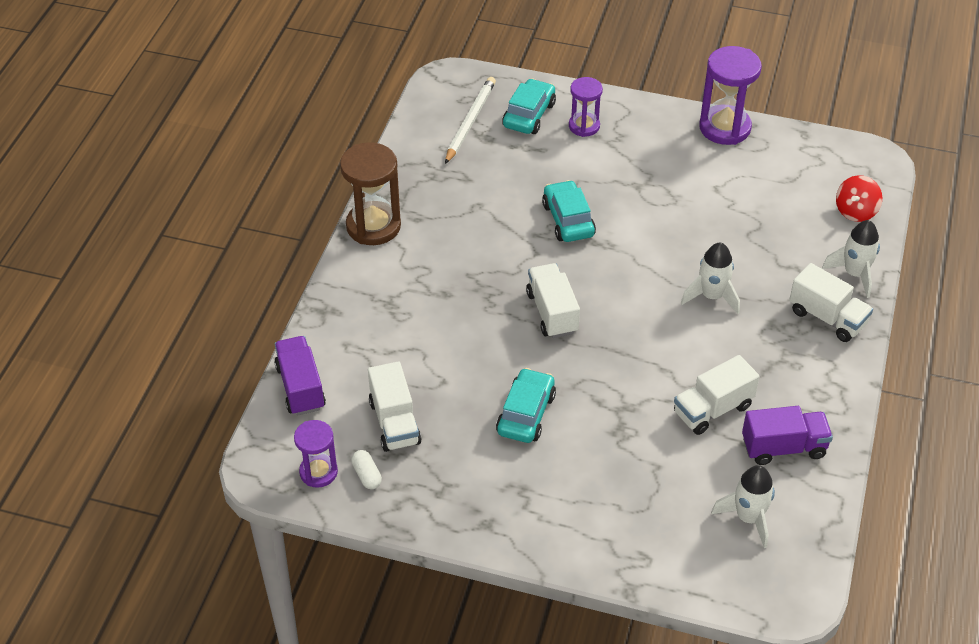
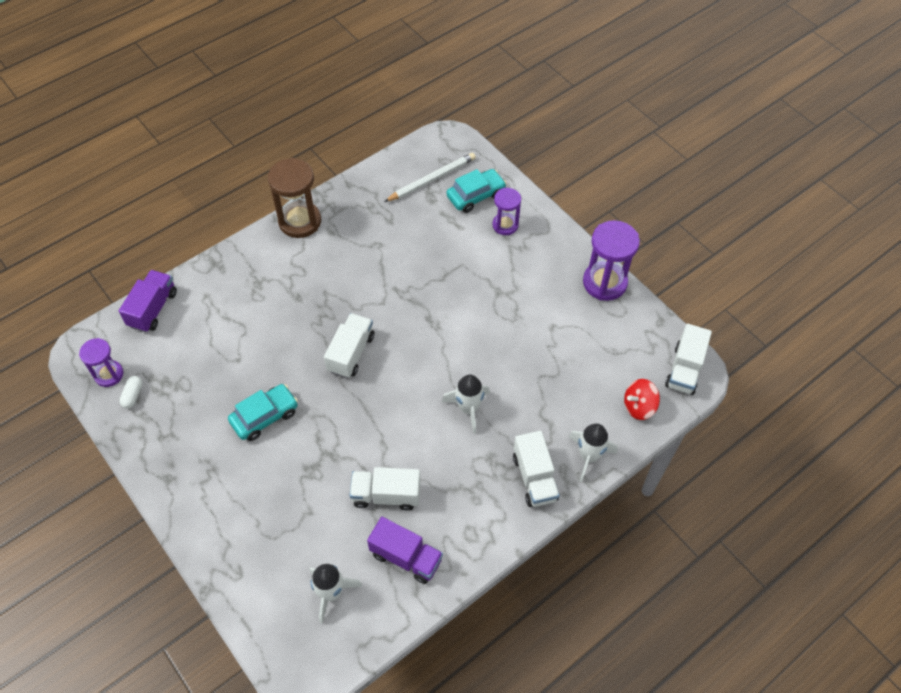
camera: 35 degrees right, 10 degrees up
white truck [368,361,422,452] -> white truck moved to [665,324,712,395]
turquoise car [542,180,596,242] -> none

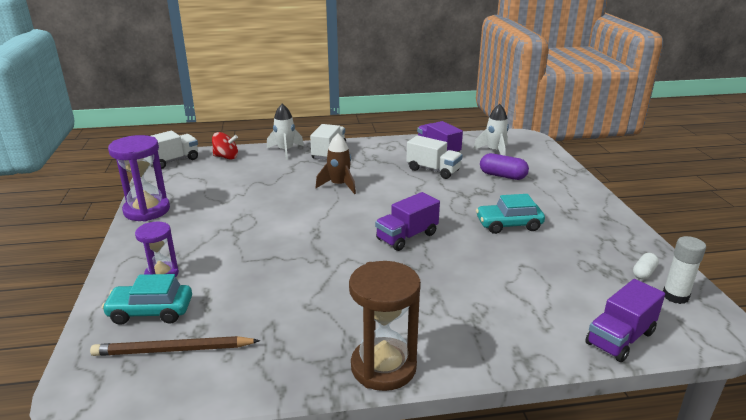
camera: 150 degrees left, 30 degrees down
purple hourglass [79,338,123,387] -> white glue stick [663,236,706,304]
white truck [324,313,374,378] -> purple truck [375,192,440,251]
white pencil [384,153,476,202] -> brown pencil [90,336,260,356]
white rocket [442,374,490,434] -> brown rocket [316,133,356,194]
none -> purple capsule [480,153,529,180]

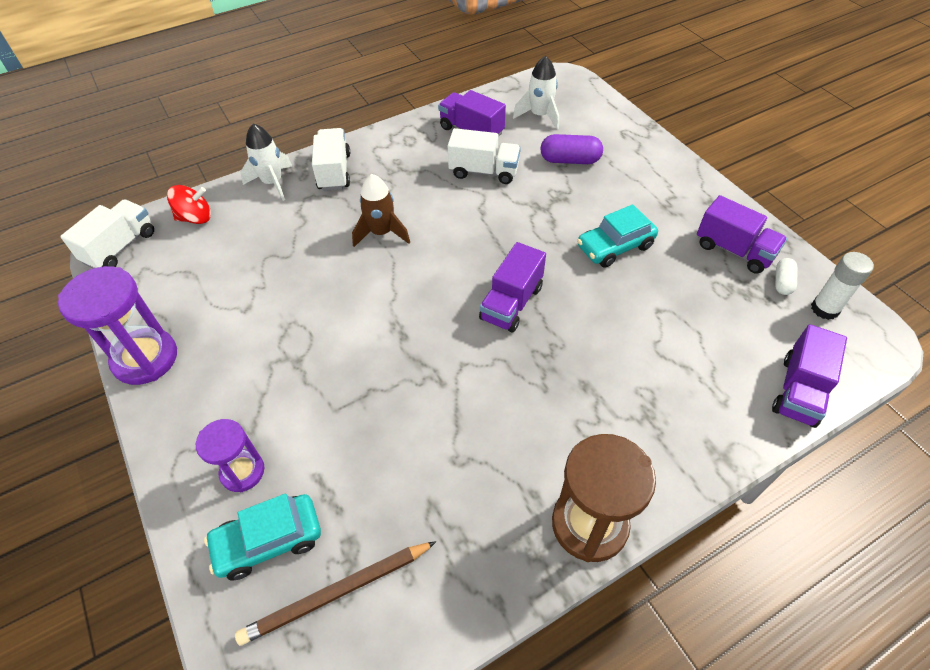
camera: 20 degrees left, 25 degrees up
none -> purple truck [697,195,787,274]

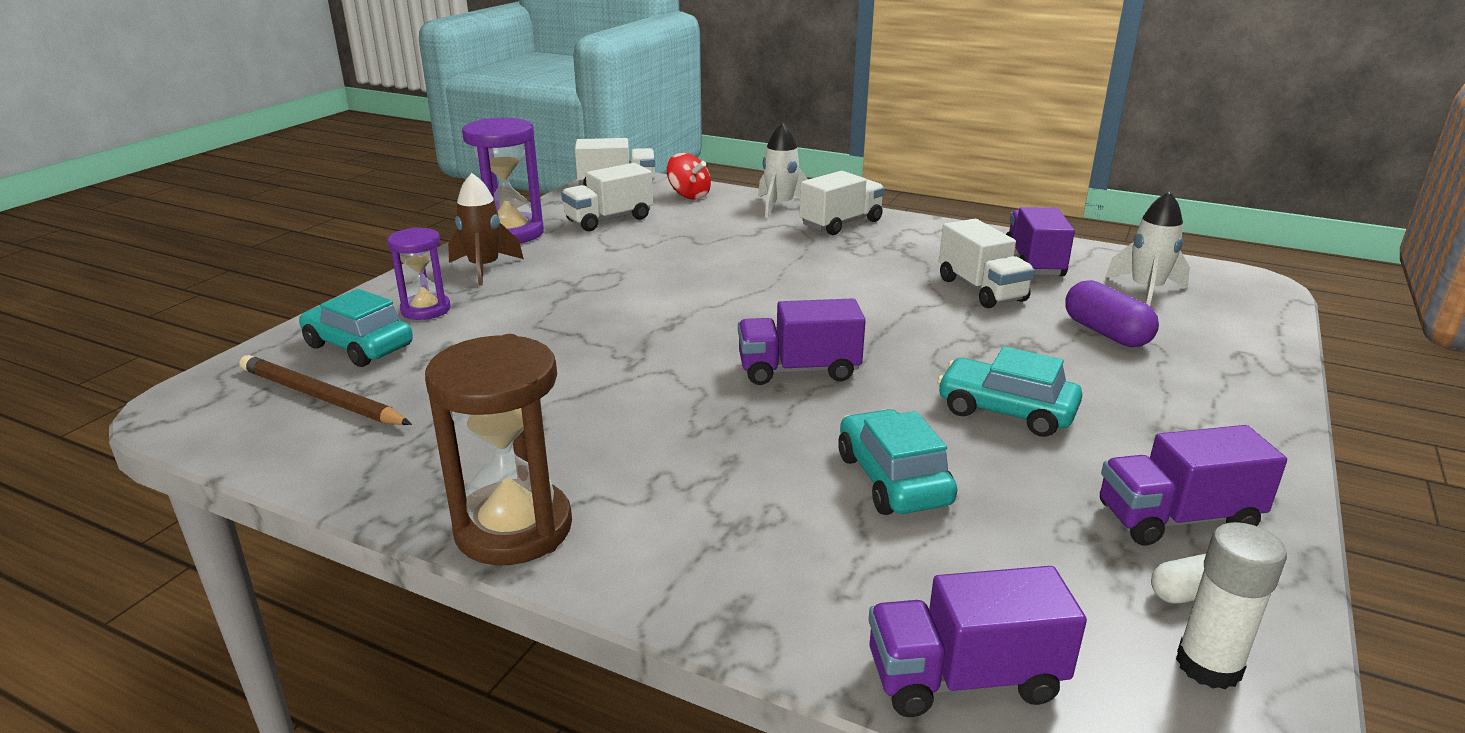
camera: 55 degrees right, 25 degrees down
brown rocket [352,174,410,247] -> brown rocket moved to [448,173,524,286]
purple truck [697,195,787,274] -> purple truck turned 75 degrees clockwise [1100,425,1287,546]
none -> white truck [561,163,653,231]
none -> turquoise car [838,409,957,515]

